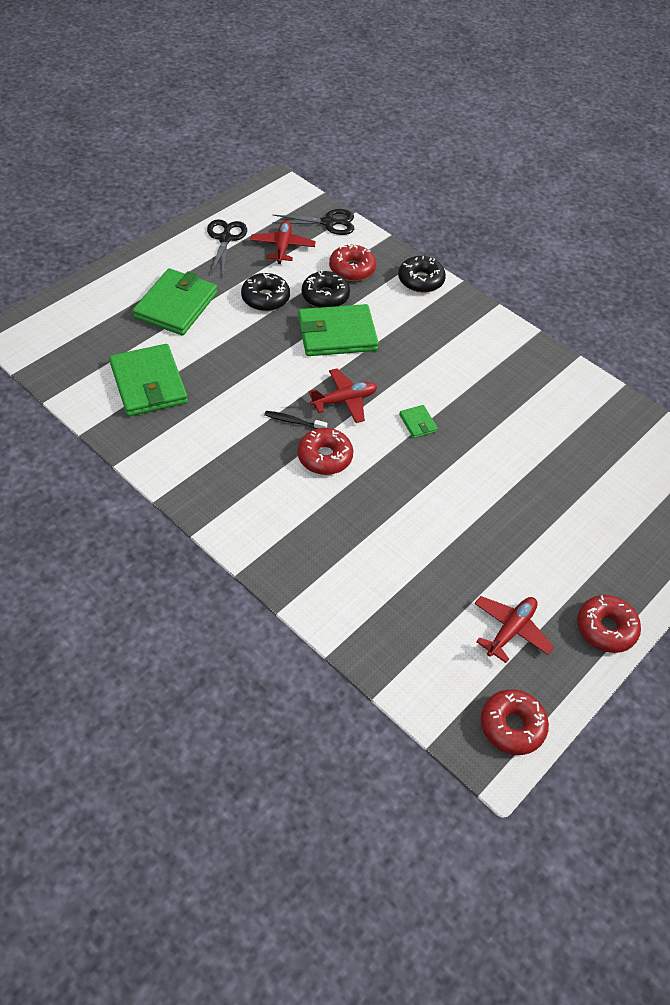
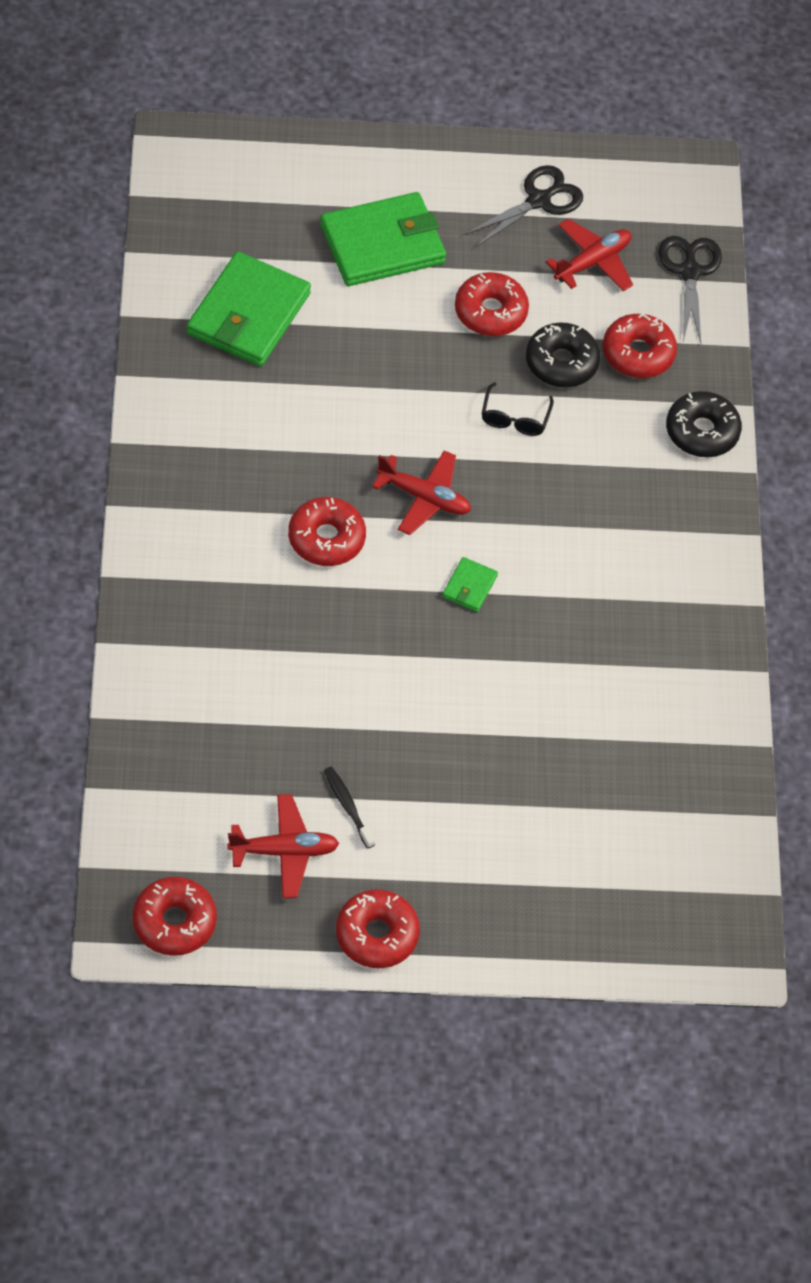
camera: 45 degrees right, 5 degrees up
black donut [241,273,290,311] -> red donut [455,272,529,336]
black toothbrush [264,411,327,429] -> black toothbrush moved to [324,767,375,848]
black scissors [272,209,354,235] -> black scissors turned 135 degrees counterclockwise [659,236,722,343]
green wallet [298,304,379,356] -> black glasses [482,382,554,436]

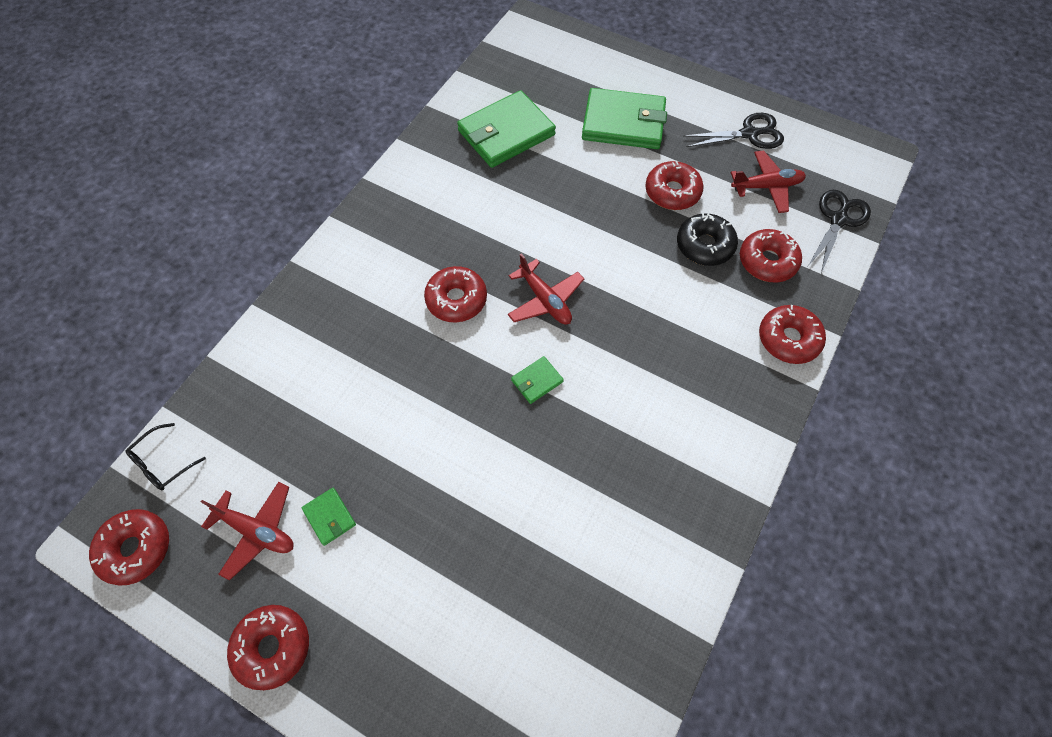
camera: 35 degrees right, 5 degrees up
black toothbrush [324,767,375,848] -> green wallet [302,488,356,546]
black glasses [482,382,554,436] -> black glasses moved to [125,423,206,490]
black donut [666,391,742,457] -> red donut [759,305,826,364]

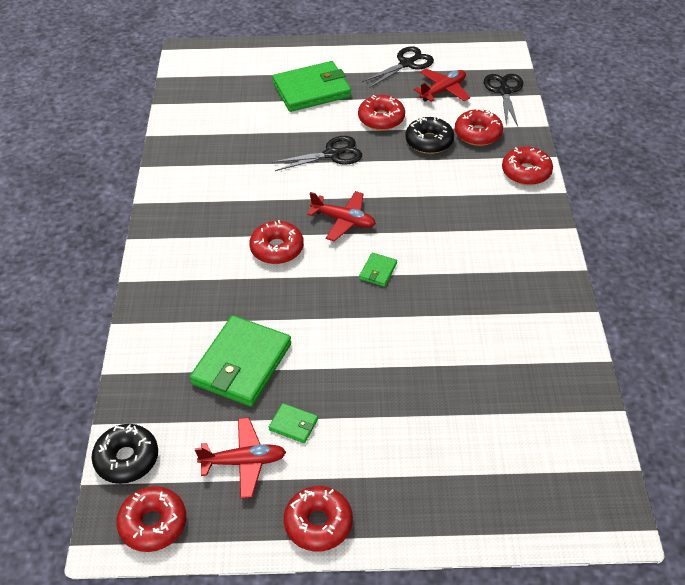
camera: 30 degrees left, 15 degrees down
black glasses [125,423,206,490] -> black donut [92,424,158,484]
green wallet [457,90,556,168] -> green wallet moved to [190,315,291,407]
none -> black scissors [272,136,362,171]

